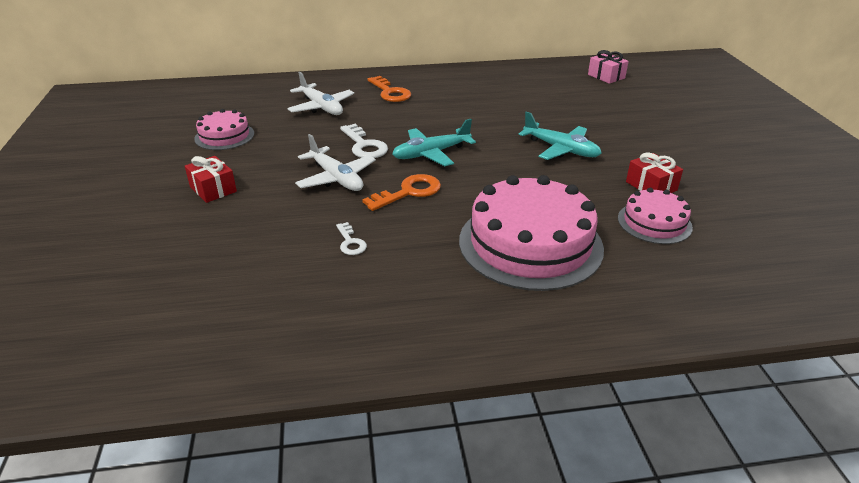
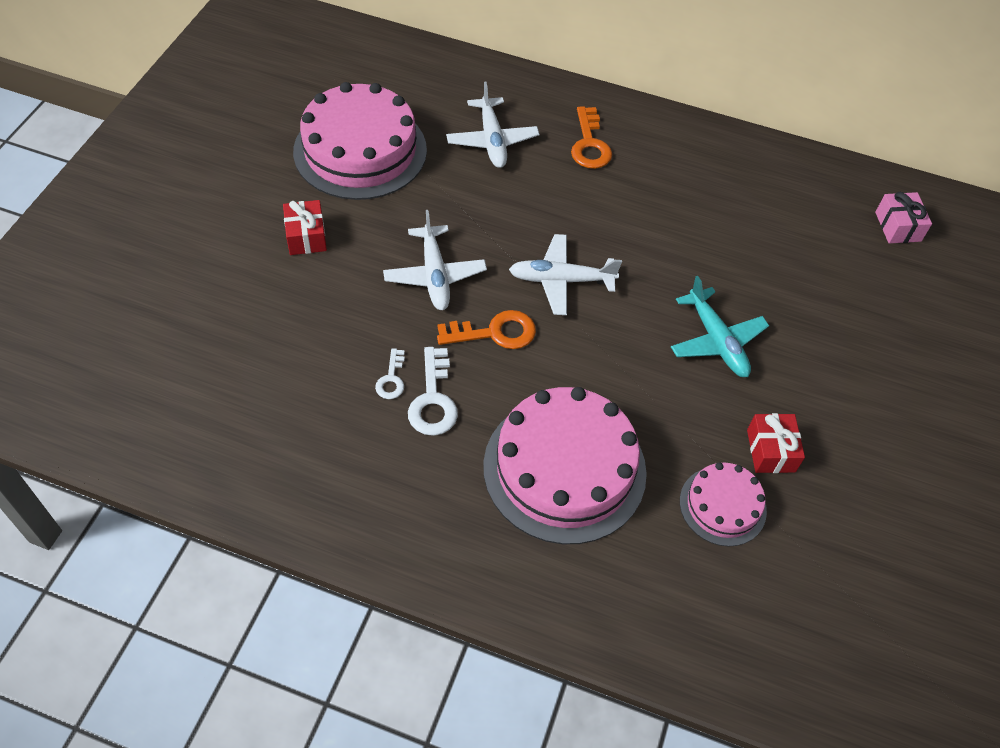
camera: 25 degrees right, 20 degrees up
pink cake [194,109,254,150] -> pink cake [293,82,427,200], size x1.90
white key [340,124,388,158] -> white key moved to [408,347,458,436]
turquoise plane [392,119,476,166] -> white plane [509,234,622,315]

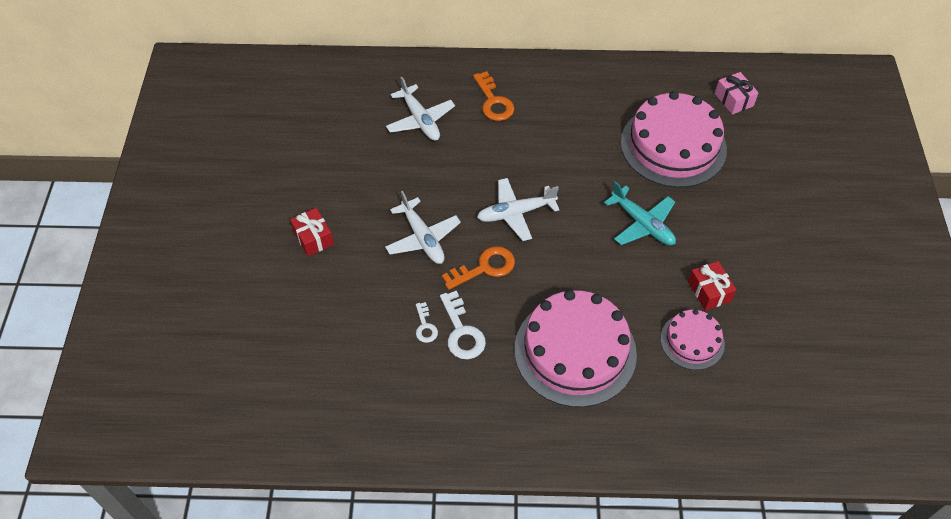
camera: 15 degrees left, 0 degrees up
pink cake [293,82,427,200] -> pink cake moved to [621,91,727,188]

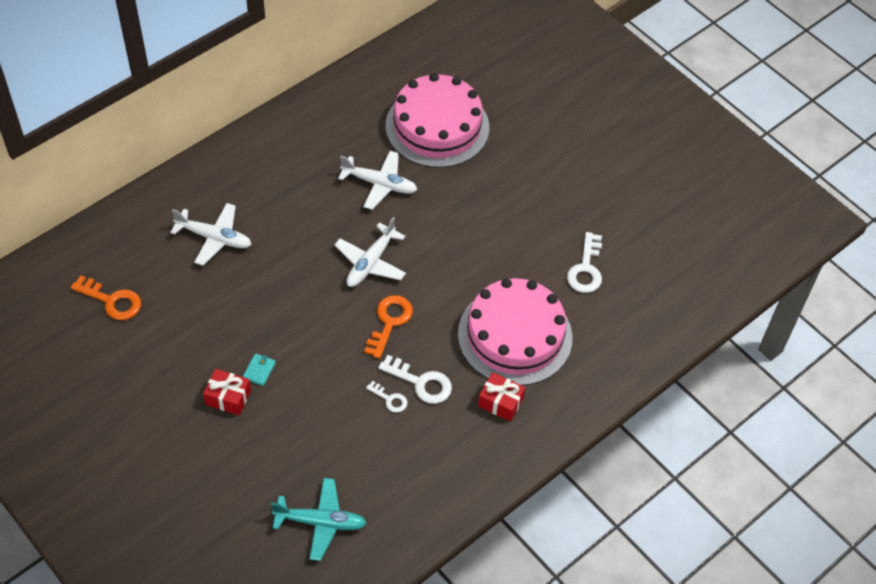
camera: 45 degrees left, 0 degrees up
white plane [385,191,461,264] -> white plane moved to [338,151,417,210]
orange key [473,71,514,121] -> orange key moved to [71,275,141,320]
turquoise plane [604,181,676,245] -> turquoise plane moved to [271,478,367,561]
pink cake [660,309,725,370] -> white key [567,232,602,293]
red gift [688,261,737,311] -> red gift moved to [478,372,526,421]
pink gift [715,72,759,115] -> none
none -> turquoise wallet [243,353,276,386]

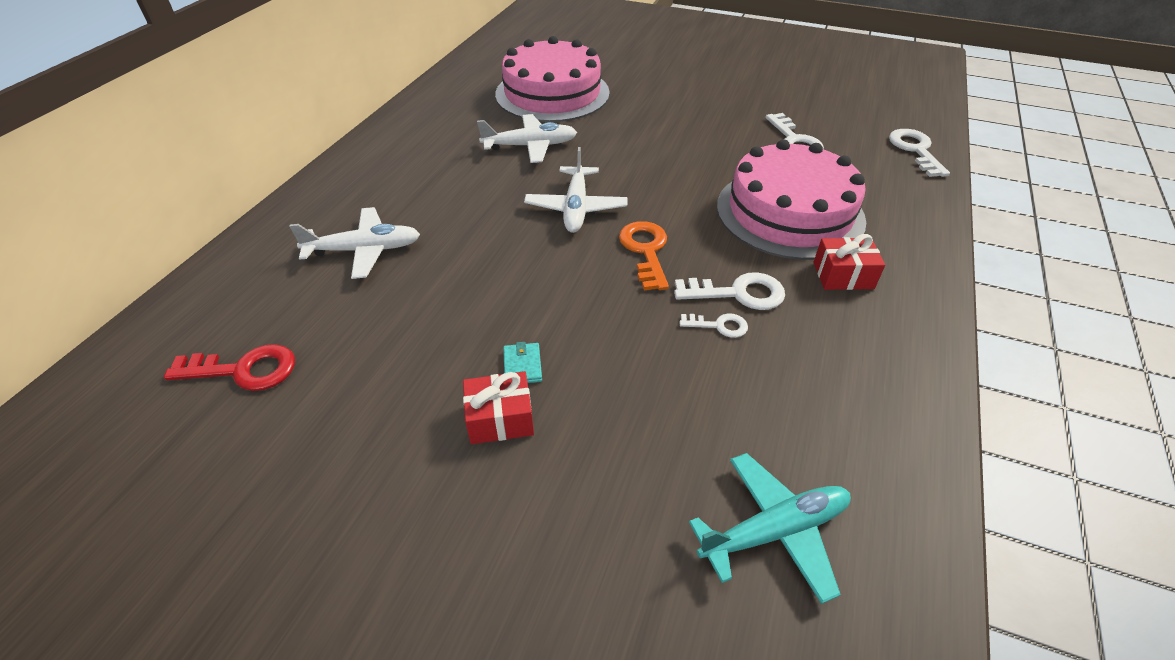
camera: 25 degrees left, 10 degrees down
orange key [71,275,141,320] -> red key [164,344,295,391]
none -> white key [889,129,950,177]

